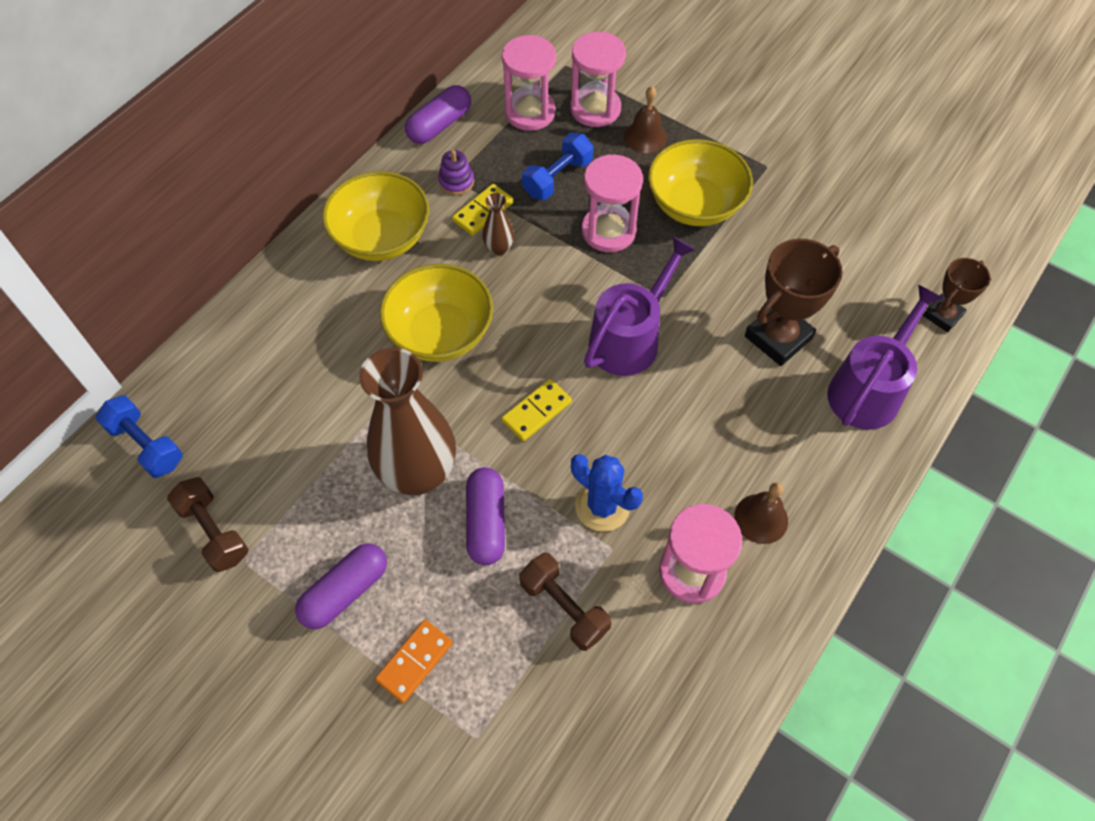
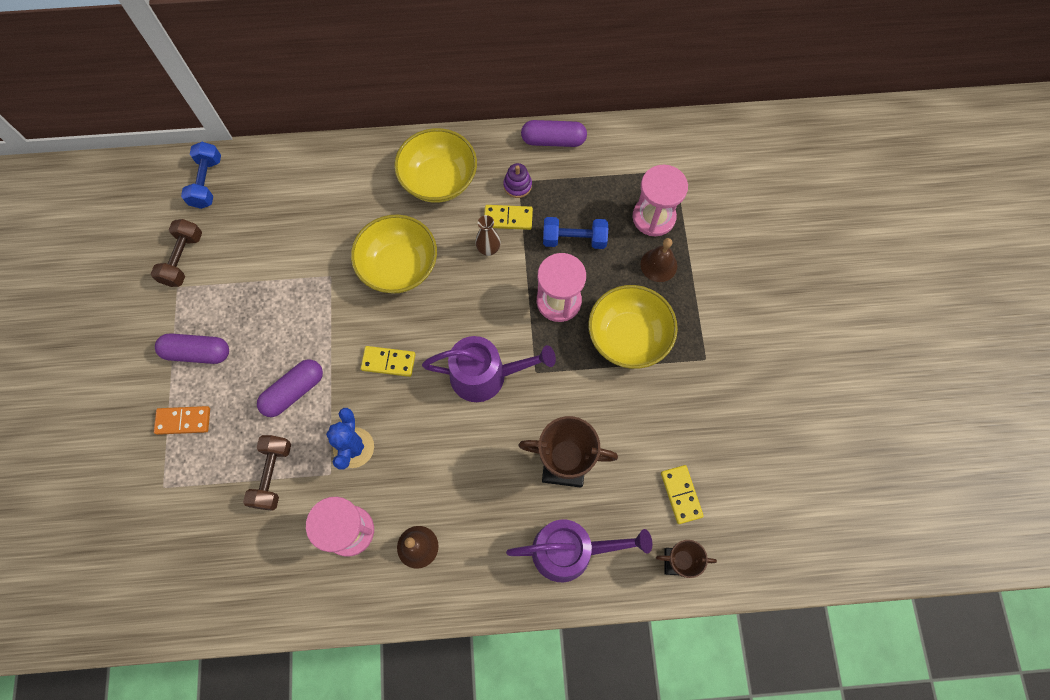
camera: 50 degrees right, 10 degrees up
brown vase [359,348,456,495] -> none
pink hourglass [502,35,556,131] -> none
none -> yellow domino [661,465,704,524]

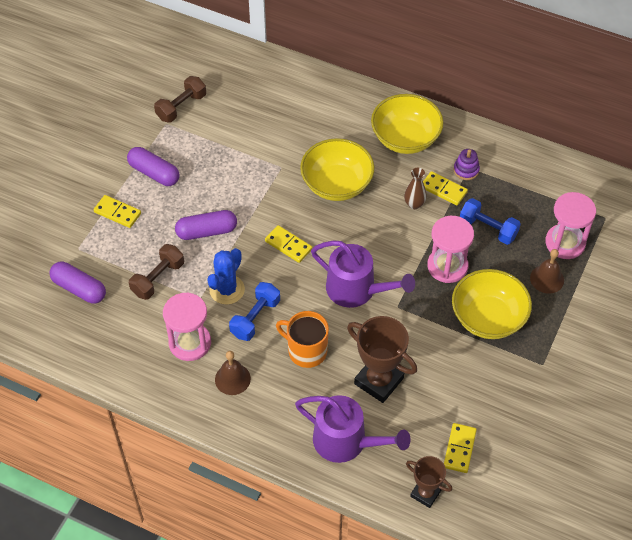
camera: 30 degrees right, 15 degrees down
orange domino [154,406,210,435] -> yellow domino [93,195,141,228]
blue dumbbell [181,142,221,209] -> blue dumbbell moved to [229,282,280,341]
purple capsule [521,120,587,147] -> purple capsule moved to [49,262,106,304]
none -> orange mug [276,311,329,368]

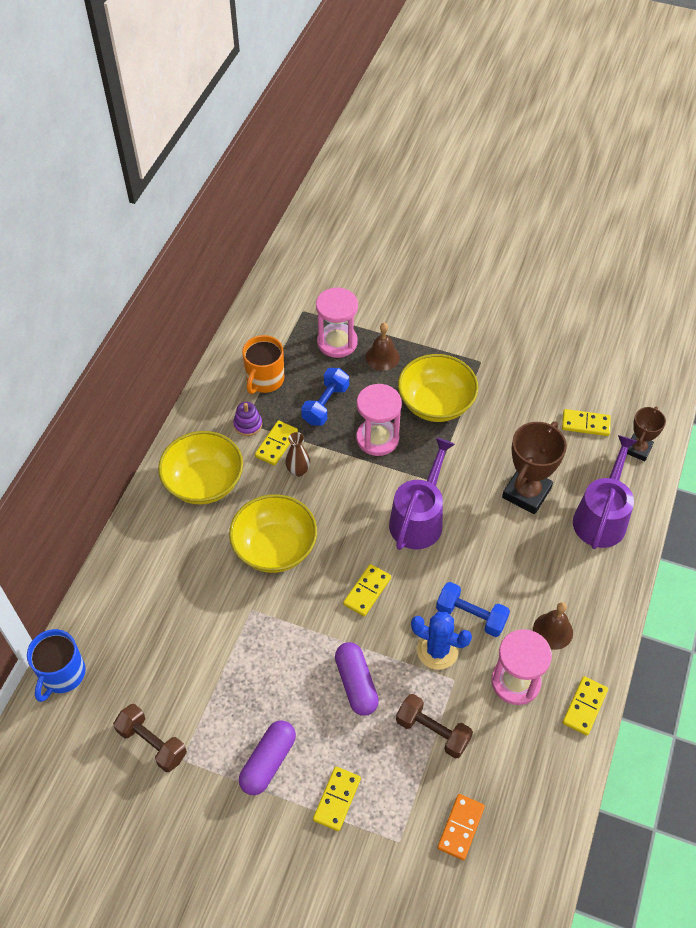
camera: 95 degrees left, 0 degrees up
purple capsule [49,262,106,304] -> orange domino [437,794,485,860]
orange mug [276,311,329,368] -> orange mug moved to [242,335,284,394]
none -> blue mug [27,629,86,702]
none -> yellow domino [562,676,608,736]

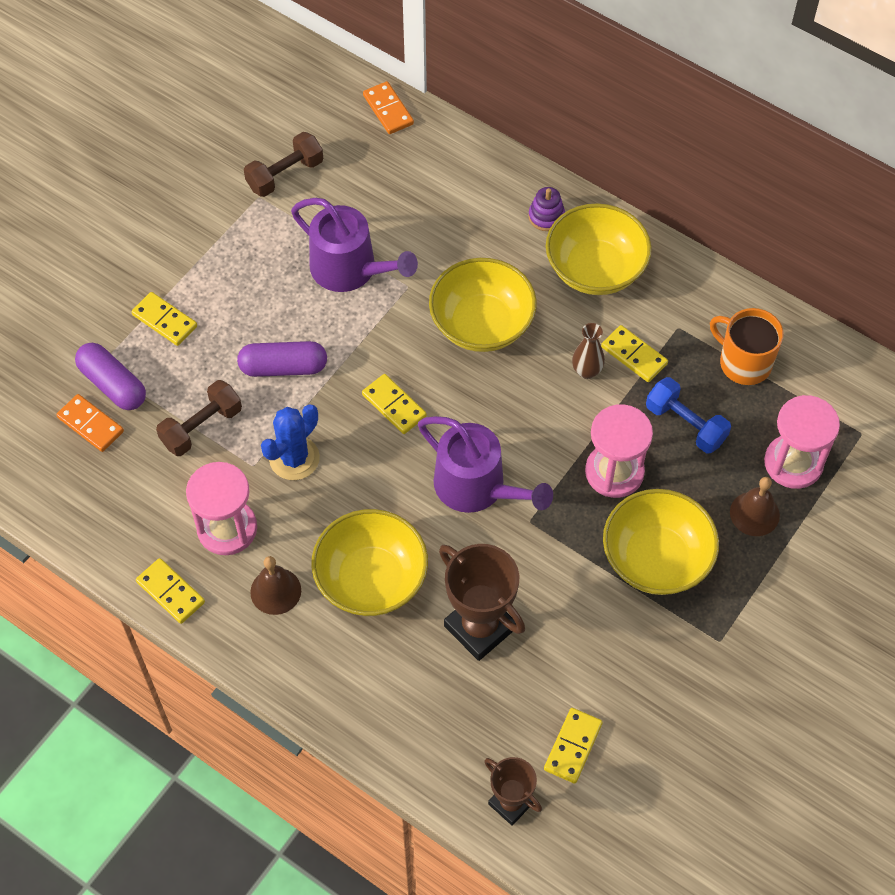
camera: 105 degrees right, 5 degrees up
blue mug [27,629,86,702] -> orange domino [363,81,414,134]
purple stacking toy [234,402,262,436] -> purple stacking toy moved to [529,187,565,231]
purple capsule [239,720,296,795] -> purple capsule moved to [75,343,146,410]
blue dumbbell [436,582,510,637] -> none
purple watering can [573,435,638,549] -> purple watering can moved to [291,198,418,292]
none -> yellow bowl [311,509,428,616]

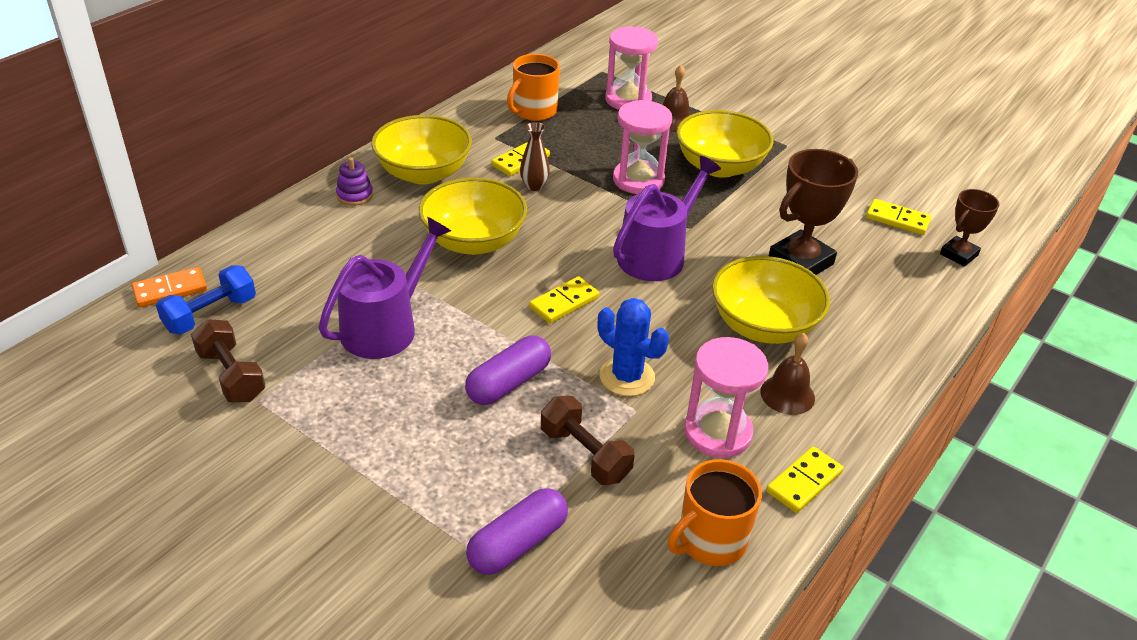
camera: 90 degrees left, 20 degrees down
orange domino [56,394,124,452] -> none
yellow domino [131,292,197,346] -> none
purple capsule [237,341,327,377] -> purple capsule turned 45 degrees clockwise [465,335,551,405]
blue dumbbell [646,377,731,453] -> blue dumbbell moved to [156,265,256,335]
none -> orange mug [668,459,762,566]

